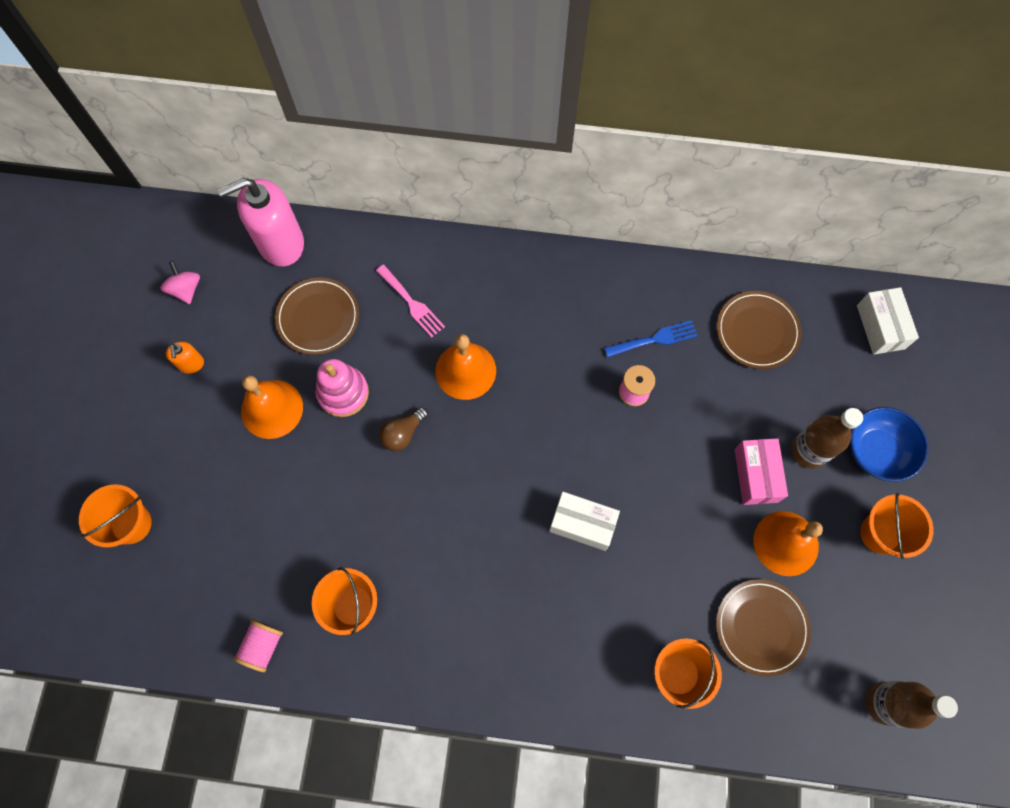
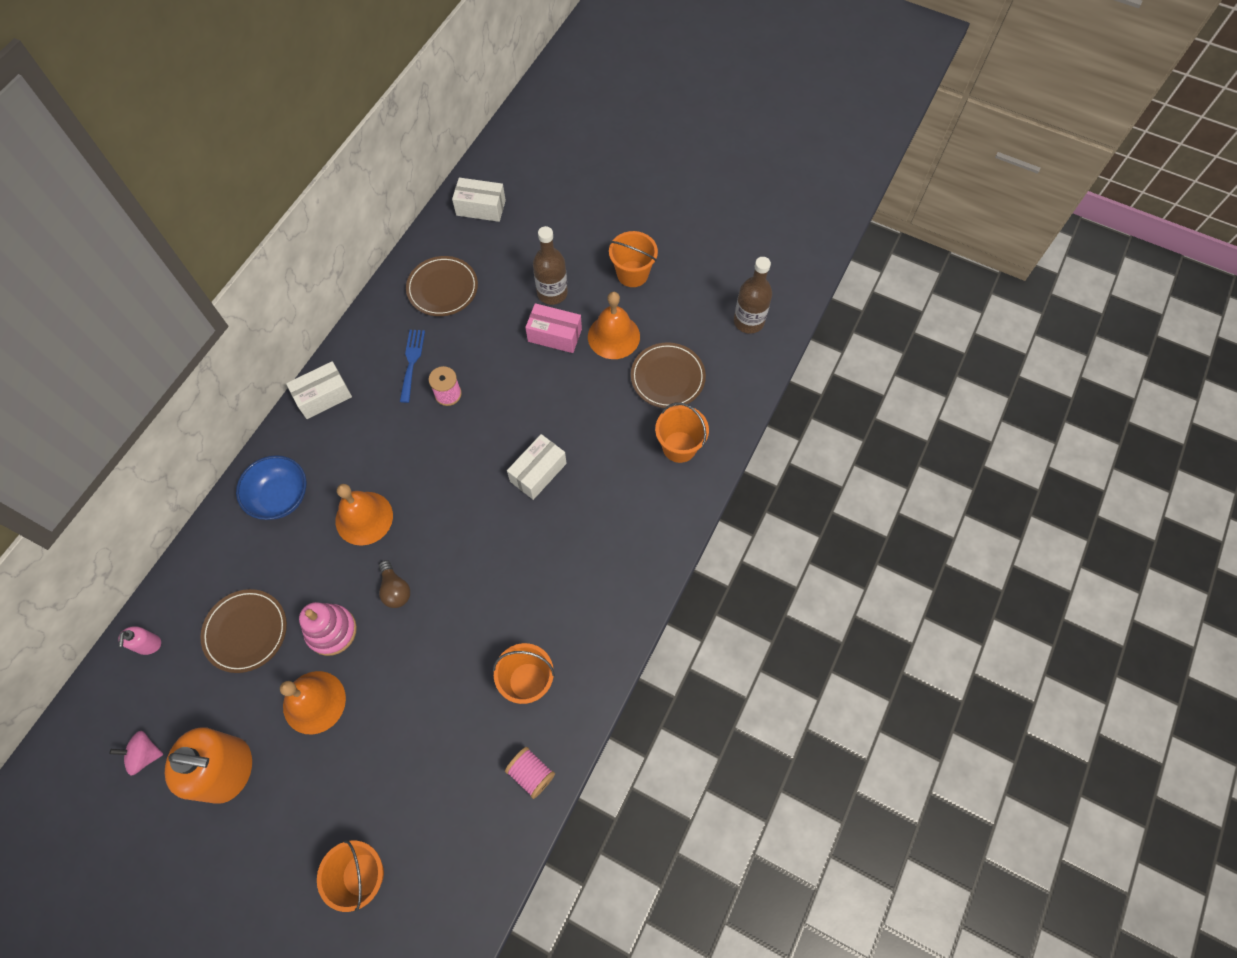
camera: 70 degrees left, 5 degrees down
orange soap dispenser [166,342,204,374] -> orange soap dispenser [165,728,252,804], size x2.25
pink soap dispenser [218,178,304,266] -> pink soap dispenser [118,626,161,655], size x0.44
pink fork [376,265,445,338] -> none
blue bowl [850,407,928,482] -> blue bowl moved to [236,455,307,520]
none -> white box [286,361,352,419]

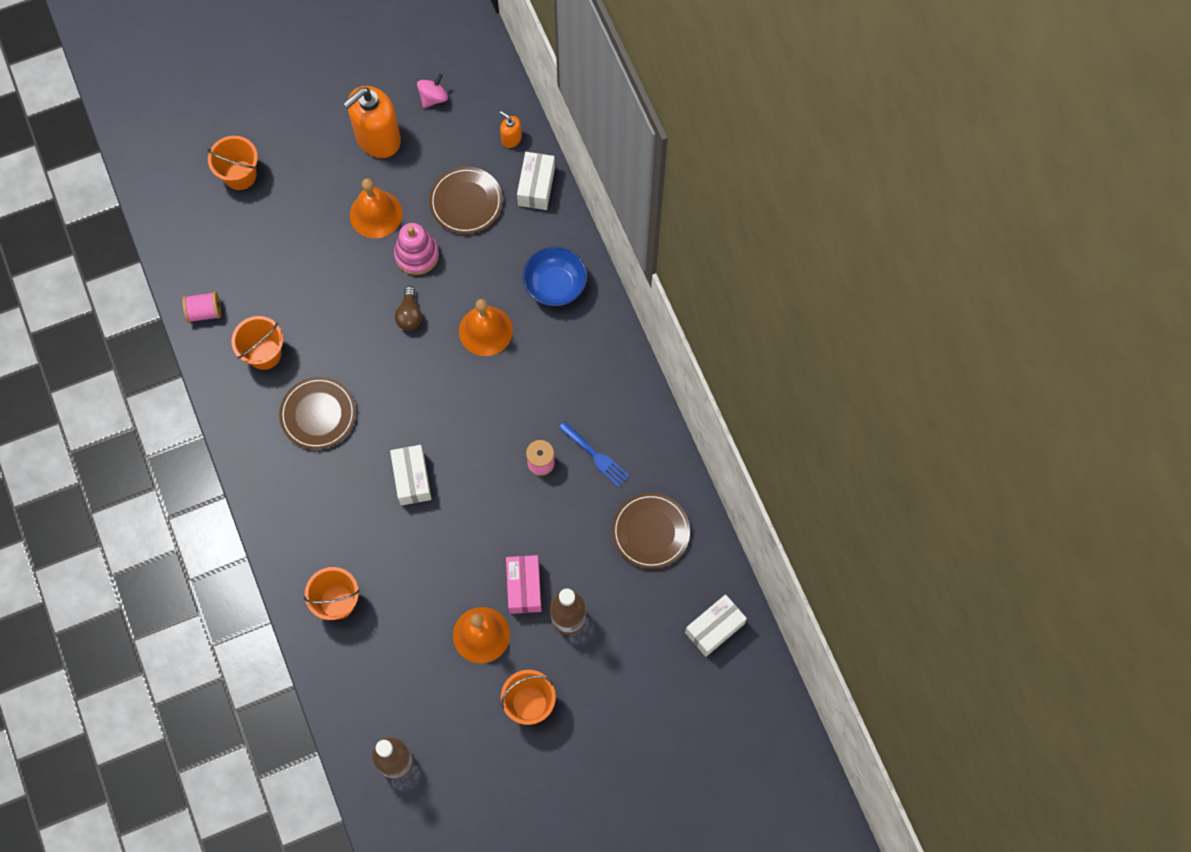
camera: 130 degrees right, 5 degrees up
pink soap dispenser [118,626,161,655] -> orange soap dispenser [500,111,522,148]
white box [286,361,352,419] -> white box moved to [517,152,555,210]
brown light bulb [379,560,410,608] -> brown light bulb turned 105 degrees counterclockwise [395,286,422,330]
pink box [525,303,582,353] -> pink box turned 60 degrees counterclockwise [506,555,542,614]
brown plate [631,342,706,409] -> brown plate moved to [279,377,356,450]

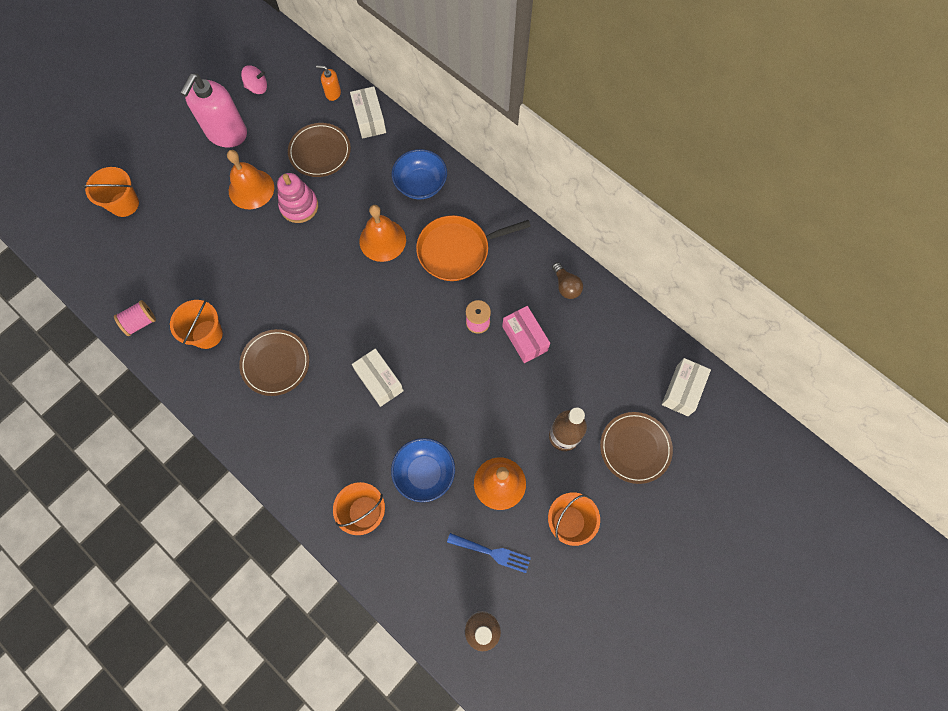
camera: 25 degrees left, 0 degrees up
orange soap dispenser [343,86,401,158] -> pink soap dispenser [180,74,247,148]
brown light bulb [395,286,422,330] -> brown light bulb moved to [552,262,583,299]
pink spinning top [417,74,448,108] -> pink spinning top turned 75 degrees clockwise [241,65,267,94]
pink box [506,555,542,614] -> pink box moved to [502,306,550,363]
blue fork [559,421,629,487] -> blue fork moved to [447,533,531,573]
brown plate [612,493,690,569] -> brown plate moved to [600,412,673,484]
none -> blue bowl [391,438,455,502]
none -> orange pan [416,215,531,281]

